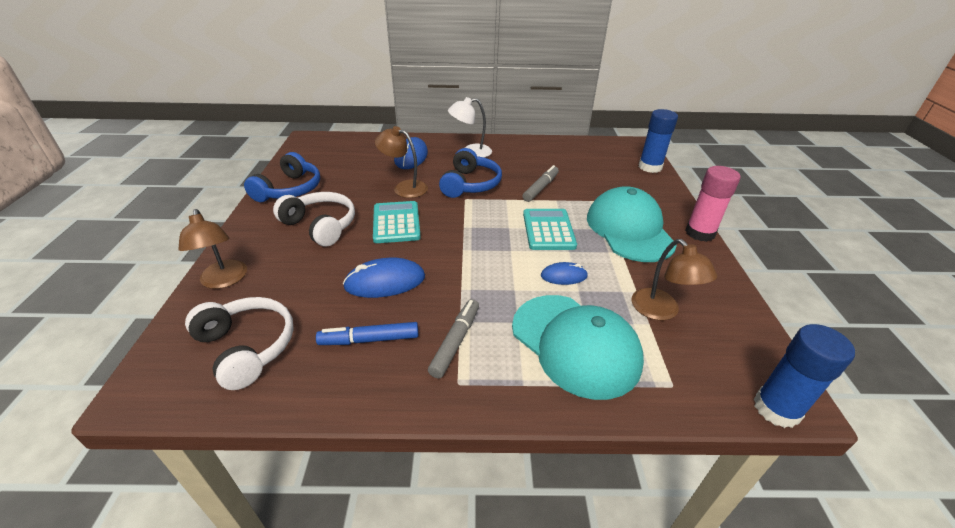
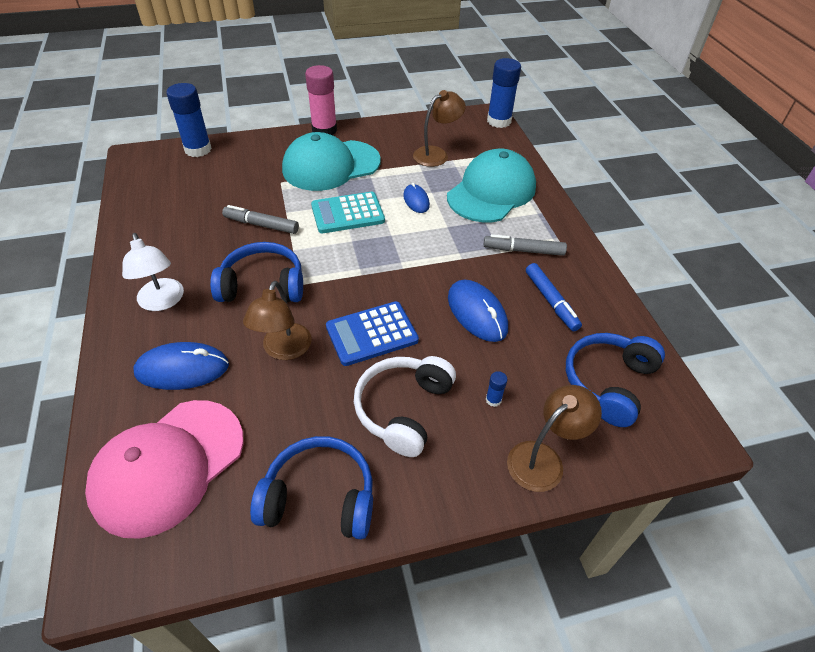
camera: 105 degrees left, 10 degrees up
white headphones [185,297,294,390] -> blue headphones [566,333,665,427]
turquoise calculator [373,201,421,243] -> blue calculator [326,301,419,366]
none -> pink cap [85,400,244,539]
none -> blue glue stick [486,371,507,407]

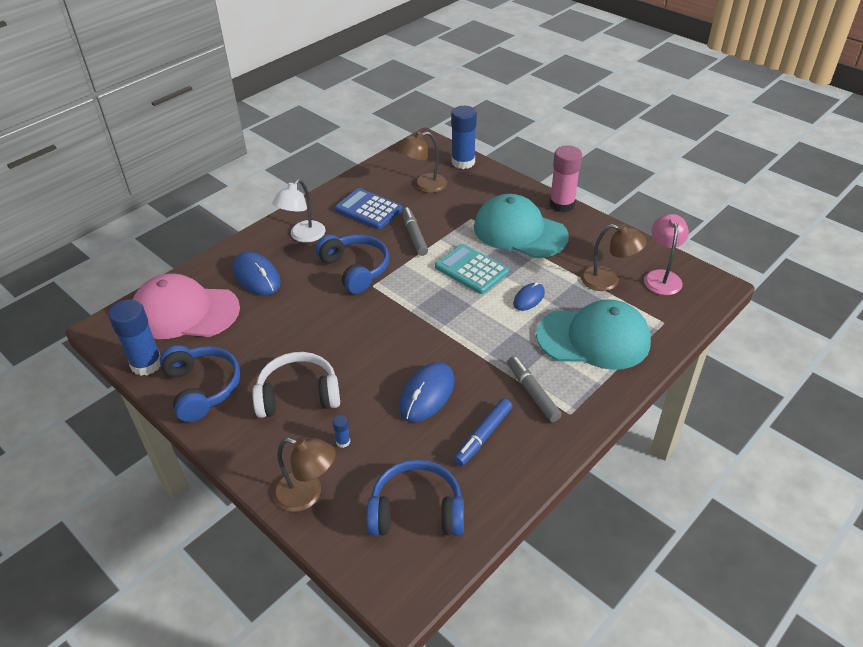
camera: 60 degrees right, 5 degrees down
brown lamp [243,281,312,360] -> brown lamp moved to [398,131,447,193]
blue calculator [326,301,419,366] -> blue calculator moved to [335,188,403,229]
blue glue stick [487,58,521,128] -> blue glue stick moved to [108,299,161,376]
none -> pink lamp [644,214,689,295]

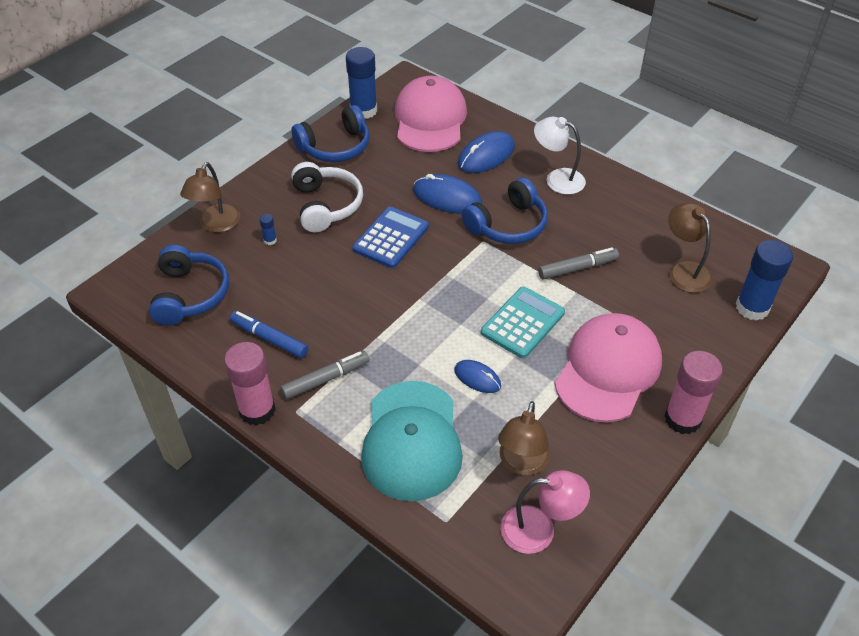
camera: 85 degrees right, 5 degrees up
blue calculator [335,188,403,229] -> blue calculator moved to [352,206,429,268]
blue mouse [399,362,455,422] -> blue mouse moved to [413,174,482,213]
turquoise cap [474,194,569,258] -> pink cap [554,313,662,422]
none -> pink glue stick [224,342,276,426]

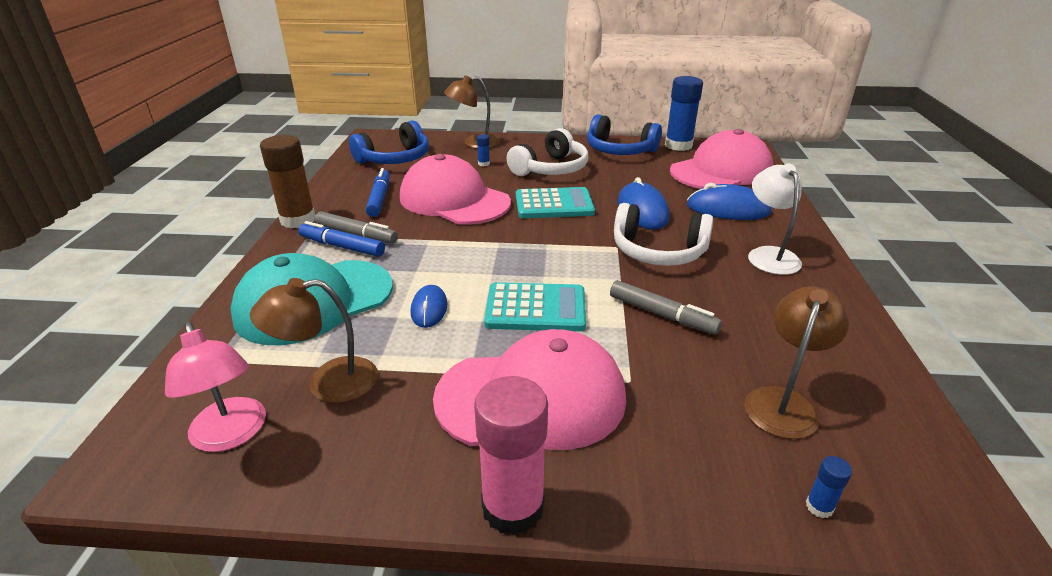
camera: 55 degrees right, 15 degrees down
pink glue stick [224,342,276,426] -> brown glue stick [260,135,315,228]
blue calculator [352,206,429,268] -> turquoise calculator [516,187,595,218]
blue headphones [462,178,548,244] -> white headphones [614,203,713,266]
blue glue stick [736,240,793,321] -> blue glue stick [806,456,852,518], size x0.41
none -> blue marker [298,221,385,257]
none -> pink cap [400,154,511,225]

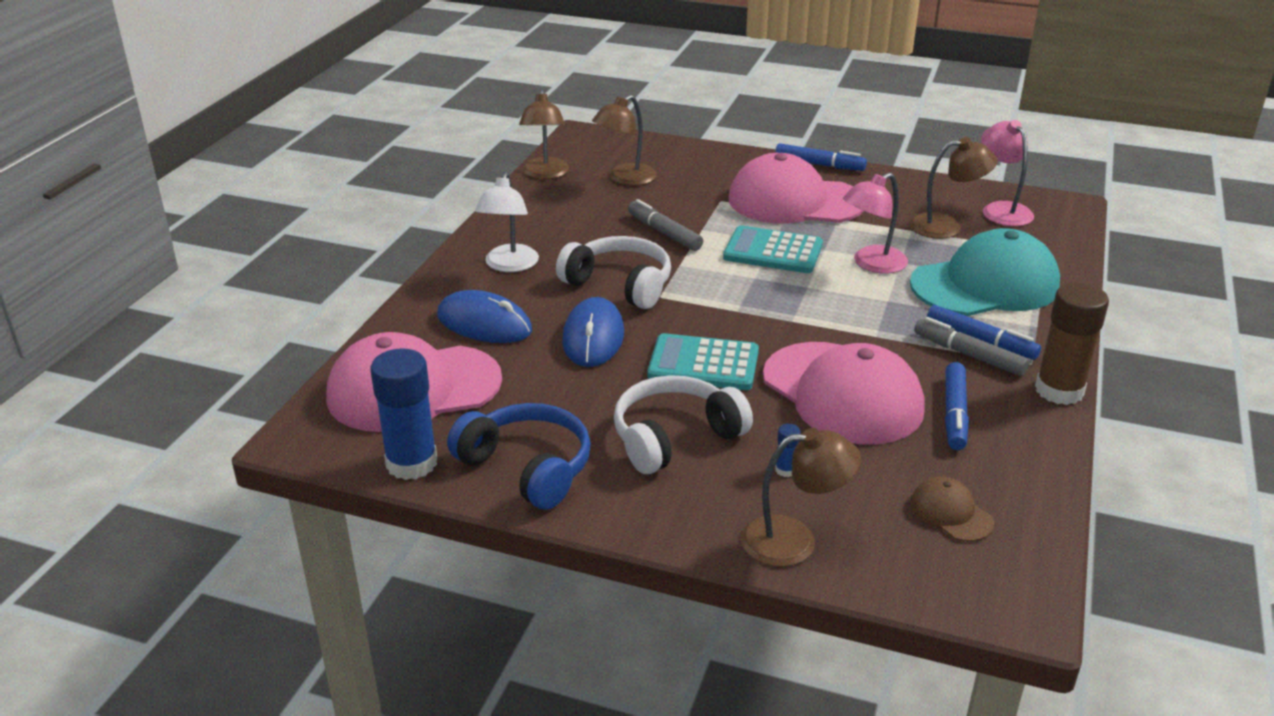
camera: 165 degrees left, 0 degrees up
blue headphones [349,120,429,164] -> brown cap [911,477,994,542]
blue mouse [411,285,447,328] -> pink lamp [843,173,908,274]
pink glue stick [474,376,548,535] -> blue marker [775,143,867,171]
blue glue stick [806,456,852,518] -> none
none -> brown lamp [519,90,569,179]

